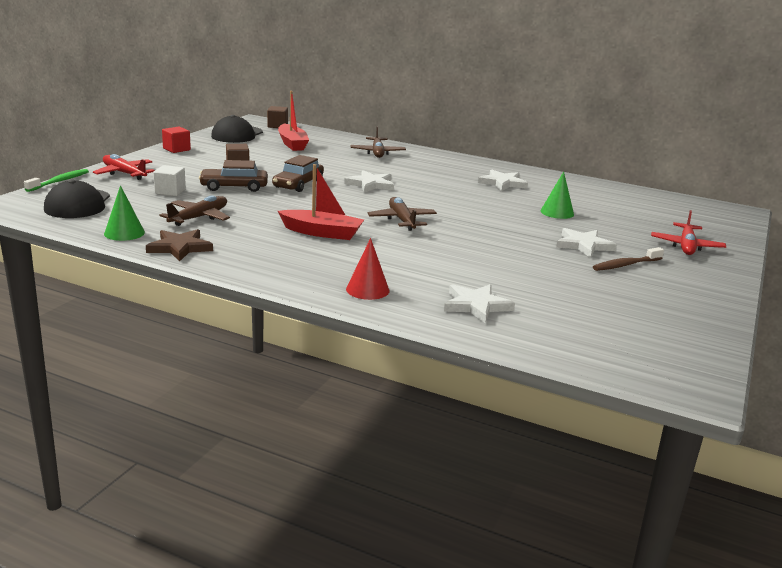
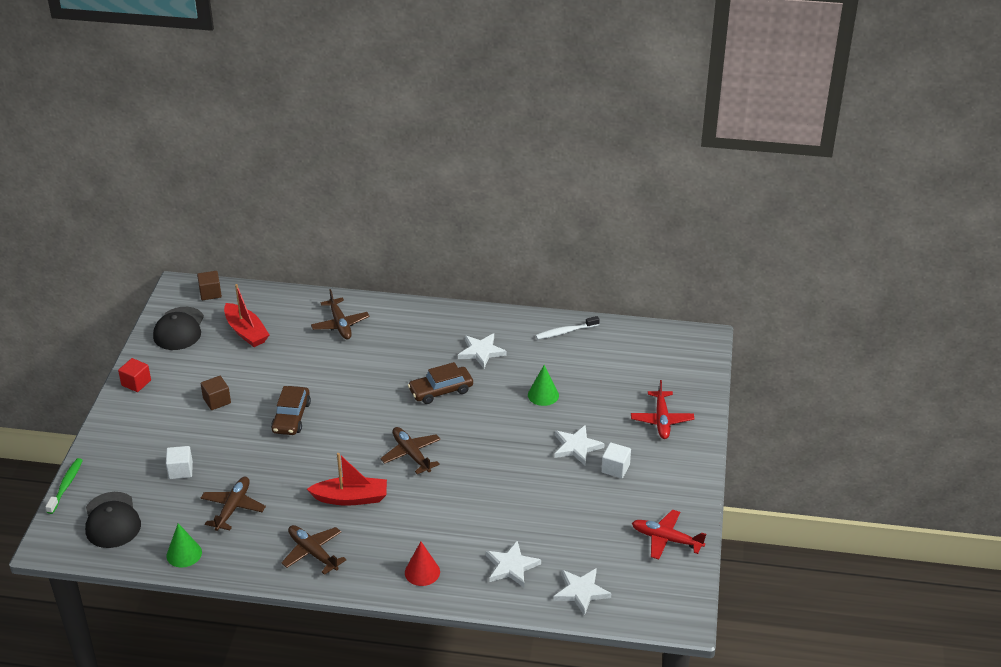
camera: 15 degrees left, 15 degrees up
red plane [93,154,155,180] -> red plane moved to [632,510,706,560]
brown star [146,229,213,261] -> none
brown car [199,160,268,192] -> brown car moved to [408,362,473,404]
white star [344,170,394,193] -> white star moved to [553,568,611,616]
brown toothbrush [593,247,664,271] -> white cube [601,442,631,478]
none -> brown plane [281,525,346,575]
none -> white toothbrush [536,316,600,340]

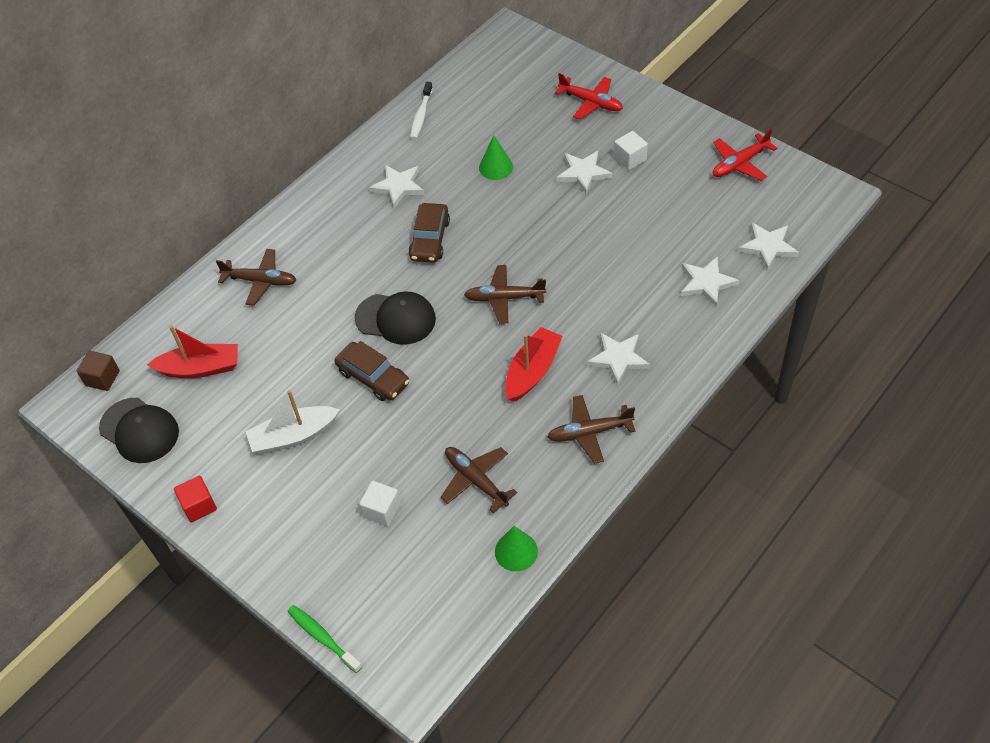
camera: 55 degrees left, 15 degrees up
black cap [85,492,141,548] -> black cap moved to [355,292,436,345]
brown cube [201,376,231,410] -> white boat [246,390,340,454]
red cone [405,542,440,586] -> none
none -> white star [587,332,650,386]

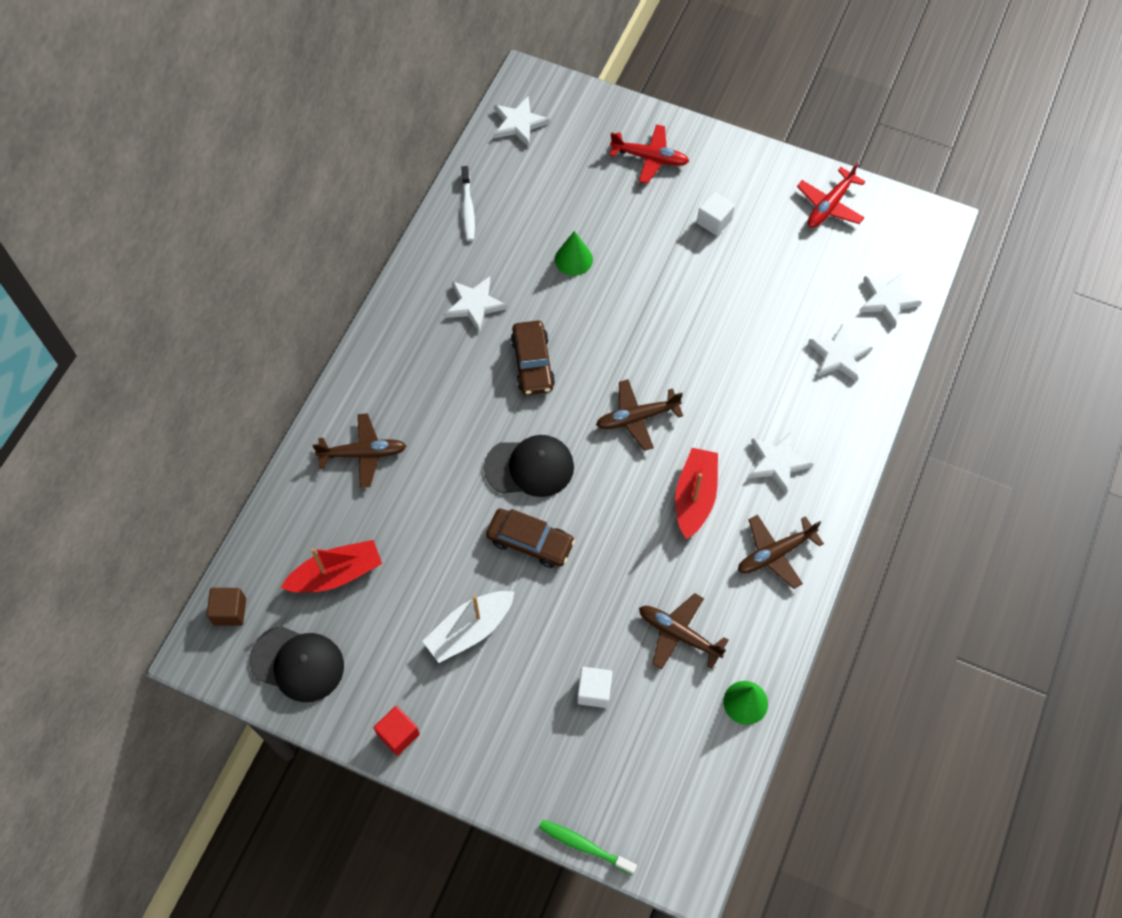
camera: 20 degrees left, 10 degrees up
white star [557,151,612,194] -> white star moved to [494,96,550,147]

